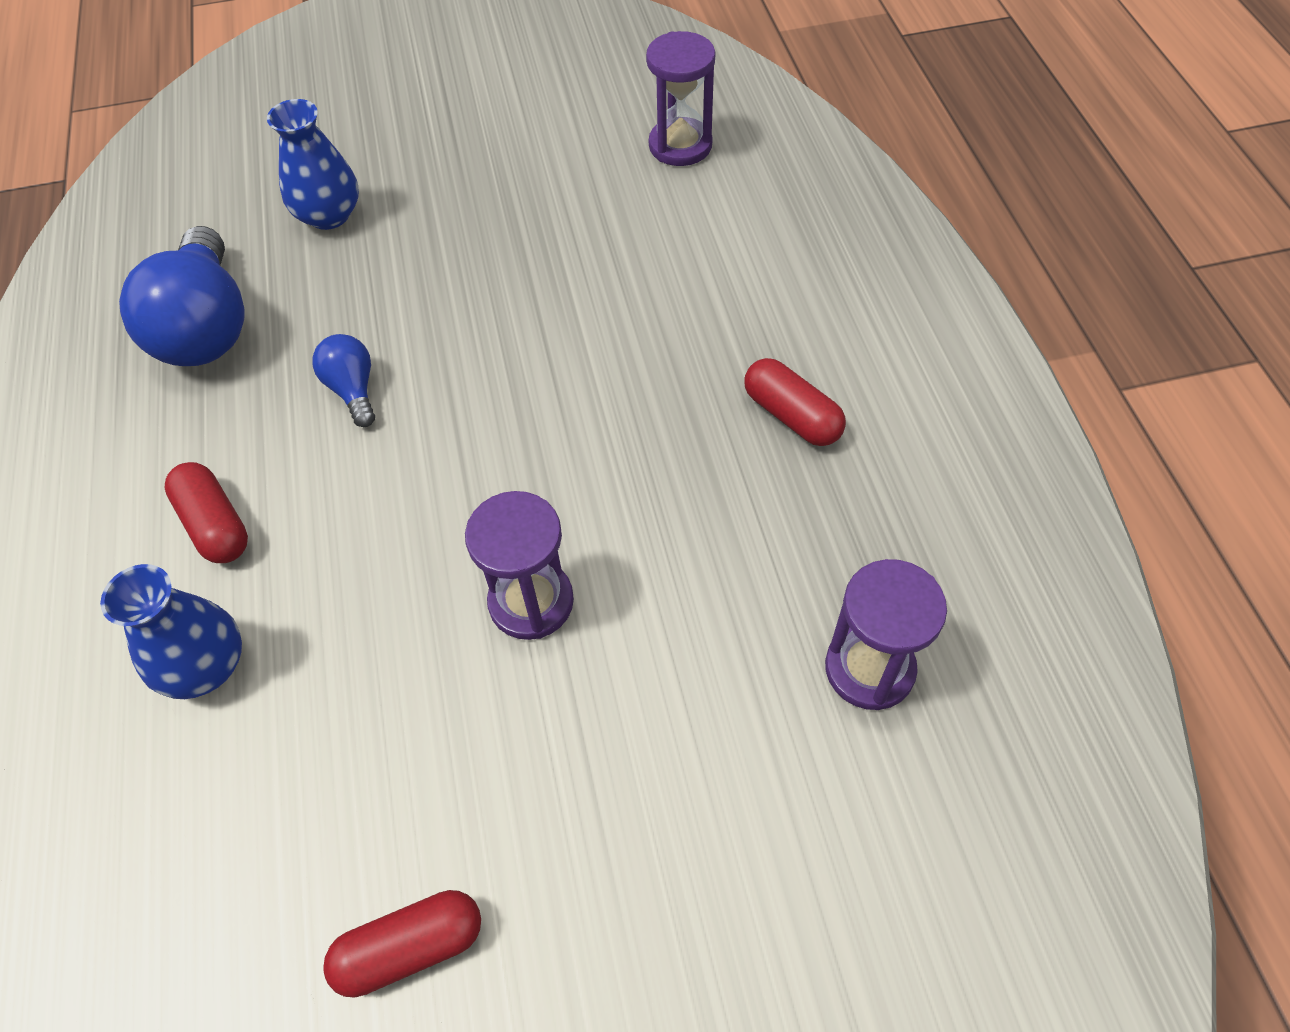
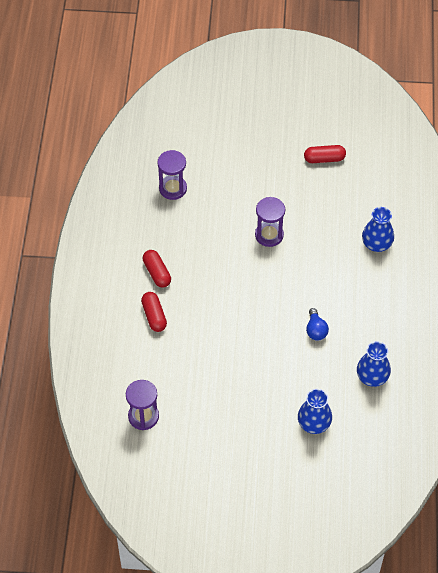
camera: 165 degrees left, 0 degrees up
blue light bulb [119,226,245,366] -> blue vase [357,341,391,387]
red capsule [165,462,248,563] -> red capsule moved to [141,292,167,332]

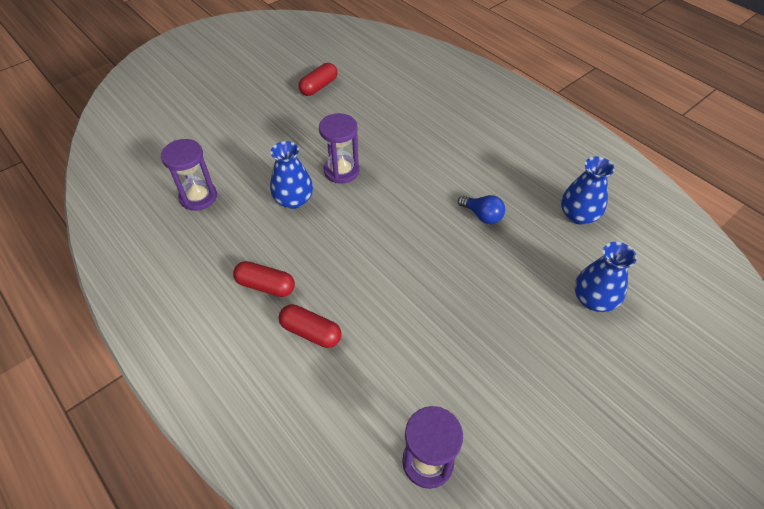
camera: 45 degrees left, 5 degrees down
blue vase [362,207,394,252] -> blue vase moved to [270,141,313,209]

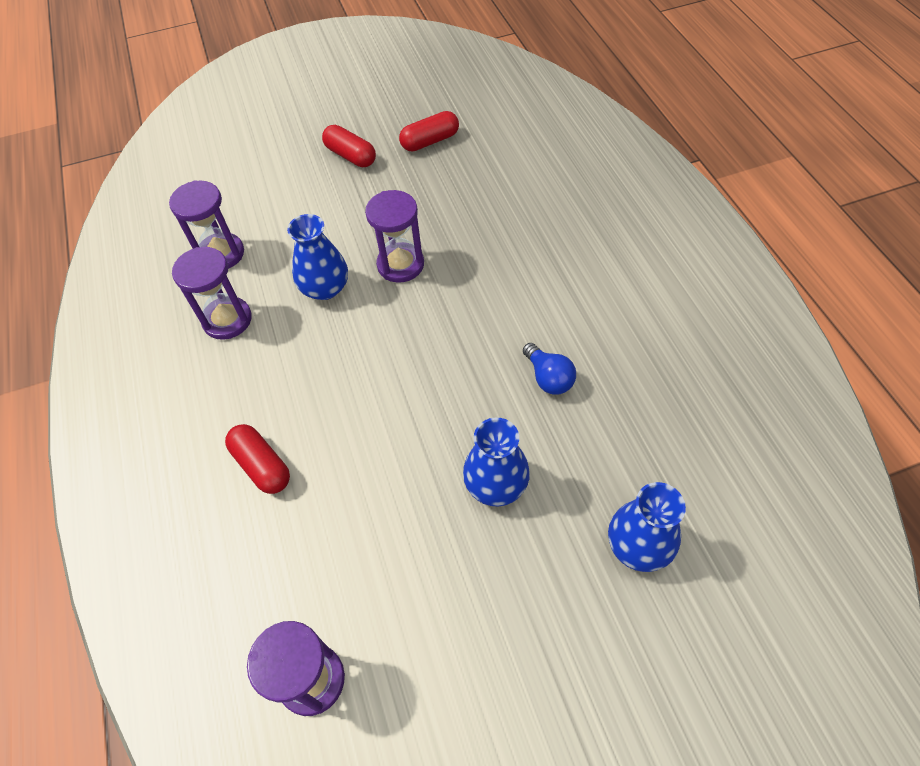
camera: 25 degrees right, 5 degrees up
red capsule [233,261,295,297] -> red capsule moved to [322,125,376,167]
blue vase [561,157,615,225] -> blue vase moved to [463,417,530,506]
none -> purple hourglass [172,247,252,340]

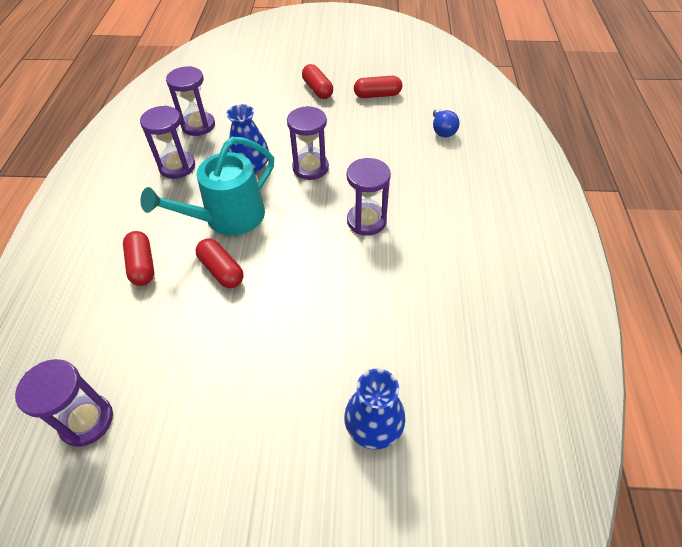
camera: 20 degrees right, 5 degrees down
blue vase [463,417,530,506] -> none
blue light bulb [523,343,576,394] -> blue light bulb moved to [433,108,459,137]
none -> turquoise watering can [141,137,274,236]
none -> red capsule [196,238,244,288]
none -> purple hourglass [347,158,391,236]

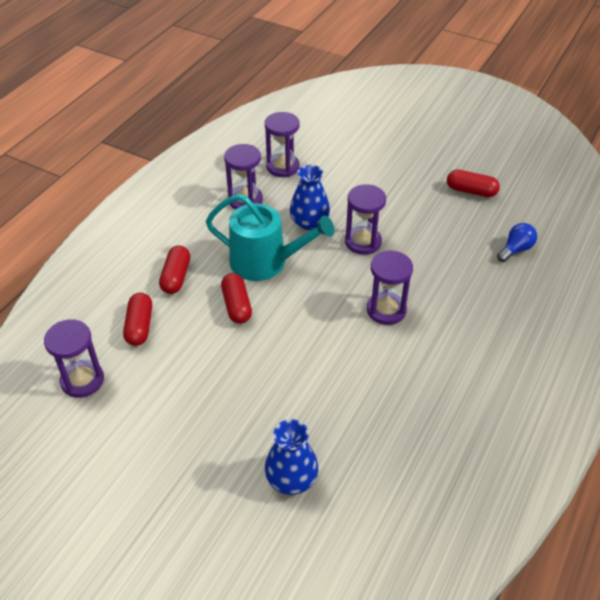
camera: 25 degrees right, 5 degrees down
turquoise watering can [141,137,274,236] -> turquoise watering can turned 150 degrees counterclockwise [206,194,335,281]
red capsule [302,64,333,99] -> red capsule moved to [123,293,152,346]
blue light bulb [433,108,459,137] -> blue light bulb turned 150 degrees counterclockwise [497,223,537,262]

